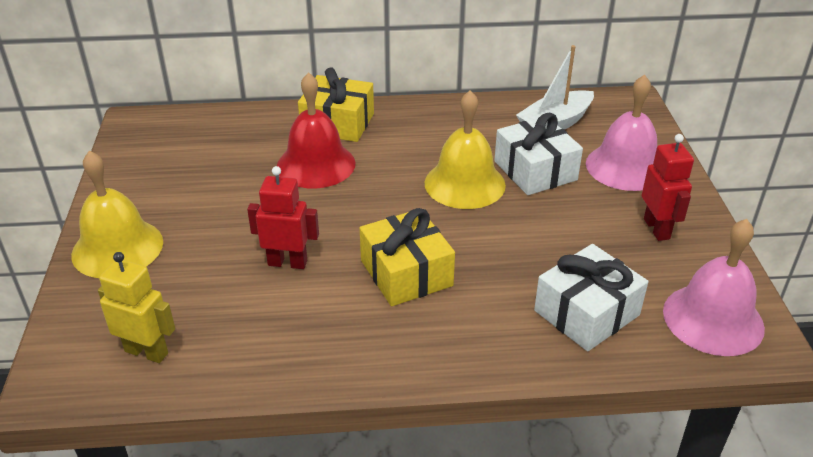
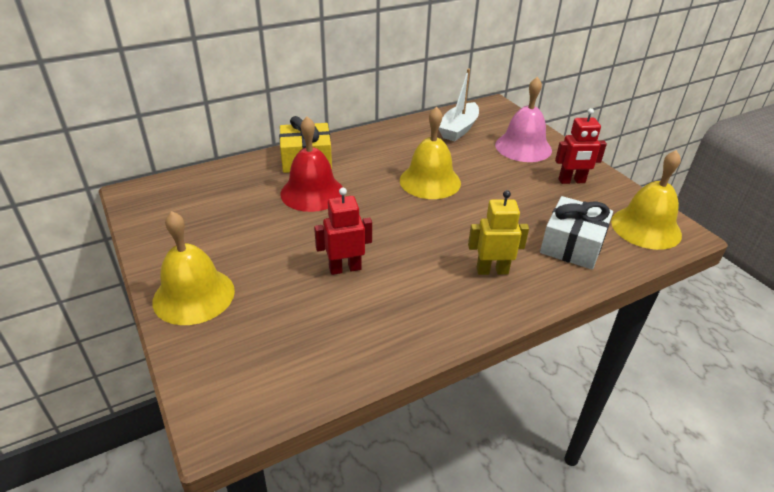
camera: 25 degrees left, 0 degrees up
yellow robot [98,252,176,363] -> yellow robot moved to [468,190,529,275]
yellow gift [360,208,455,306] -> none
white gift [494,113,583,195] -> none
red robot [642,134,694,241] -> red robot turned 120 degrees clockwise [555,108,607,184]
pink bell [663,219,765,356] -> yellow bell [611,150,682,250]

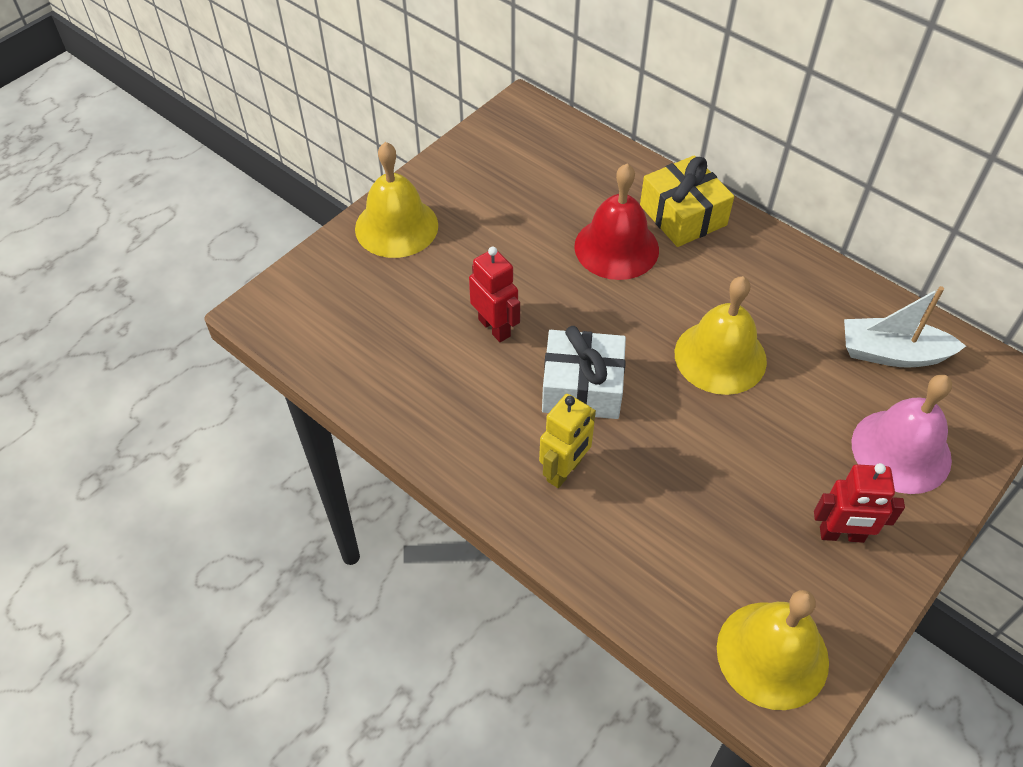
camera: 70 degrees right, 15 degrees up
yellow robot [468,190,529,275] -> yellow robot turned 60 degrees clockwise [539,394,596,488]
white gift [540,196,613,270] -> white gift moved to [542,326,626,419]
red robot [555,108,607,184] -> red robot turned 60 degrees counterclockwise [814,463,905,543]

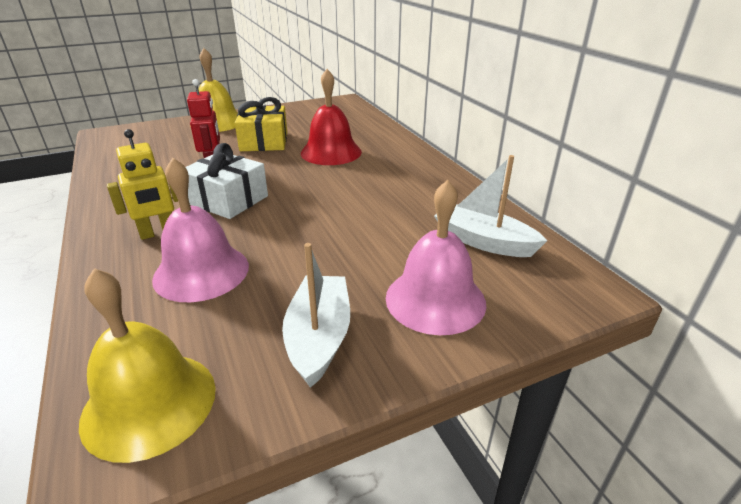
camera: 25 degrees right, 20 degrees down
yellow gift [640,155,734,247] -> yellow gift moved to [235,97,287,151]
yellow bell [675,276,767,395] -> none
red robot [814,463,905,543] -> white boat [282,243,350,388]
none -> pink bell [152,158,249,302]

